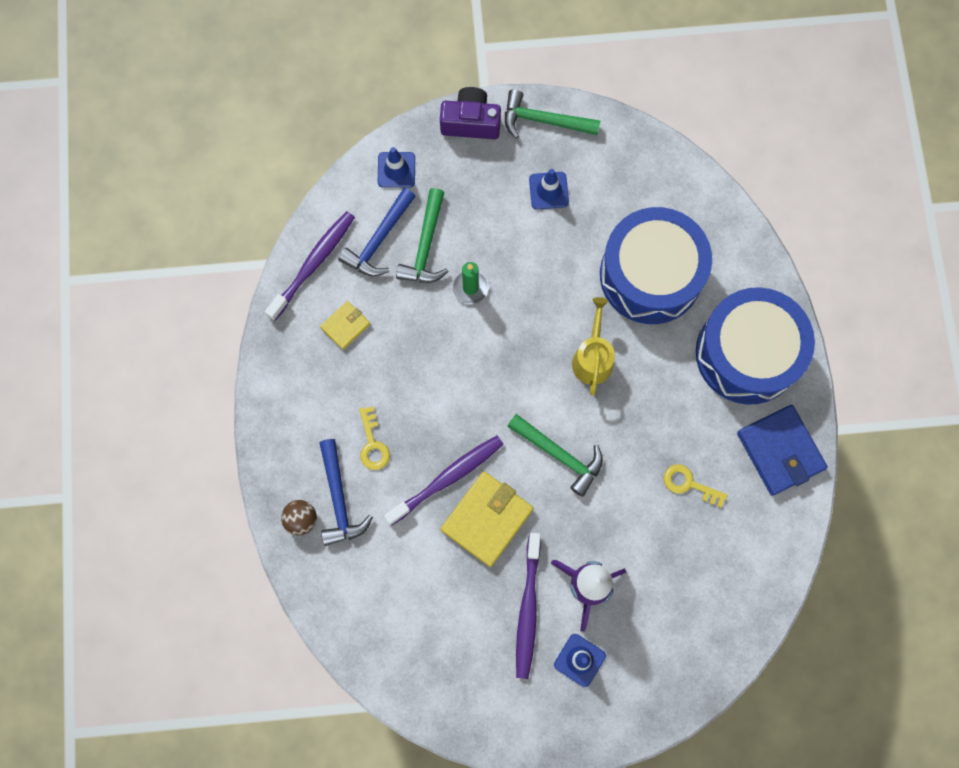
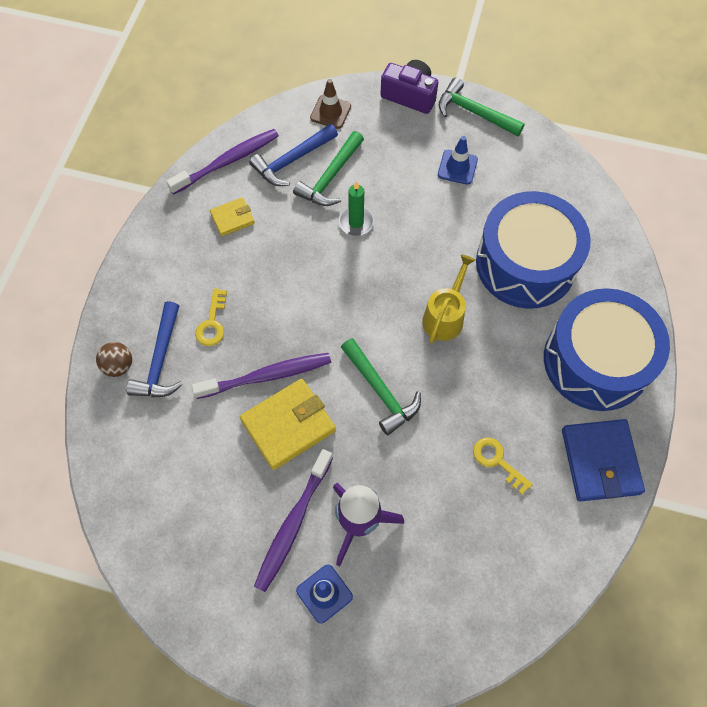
camera: 20 degrees right, 10 degrees down
blue traffic cone [378,147,415,188] -> brown traffic cone [310,79,351,129]

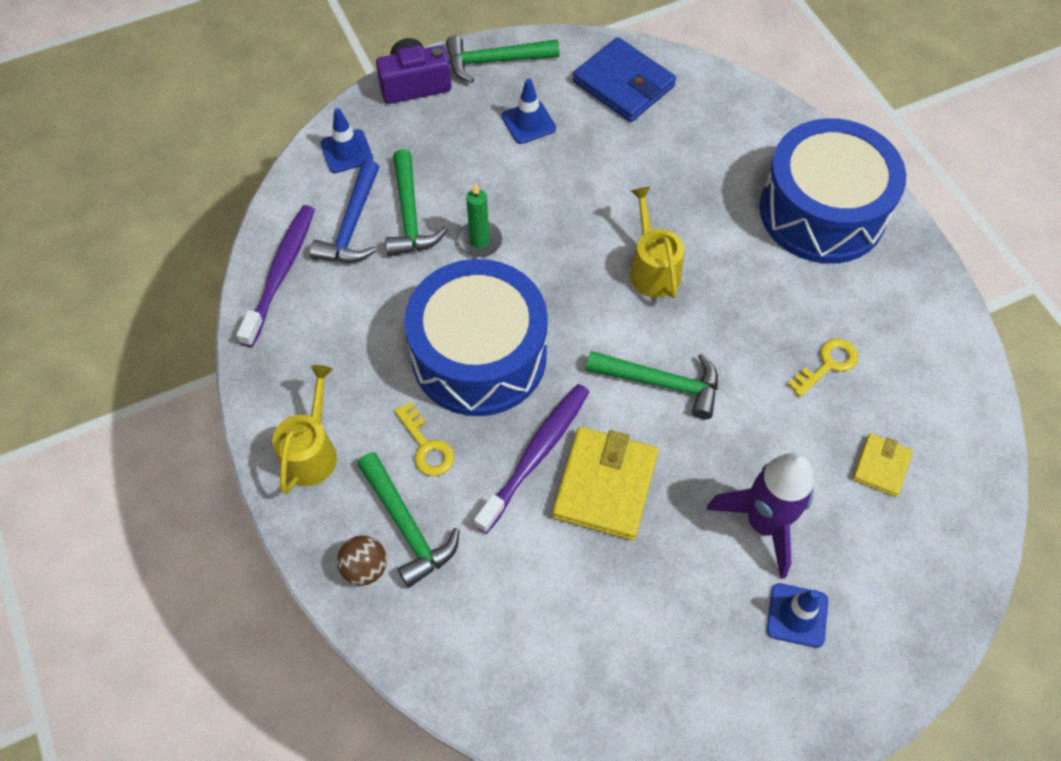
camera: 40 degrees left, 5 degrees down
blue hammer [126,301,183,397] -> green hammer [357,452,460,588]
yellow wallet [210,197,255,236] -> yellow wallet moved to [853,433,913,497]
purple toothbrush [254,449,333,592] -> none
brown traffic cone [310,79,351,129] -> blue traffic cone [320,108,373,173]
yellow key [473,438,533,494] -> yellow key turned 135 degrees clockwise [788,339,858,397]
blue drum [476,191,591,309] -> blue drum moved to [404,259,548,416]
blue wallet [562,419,645,502] -> blue wallet moved to [573,37,676,122]
none -> yellow watering can [273,365,337,494]

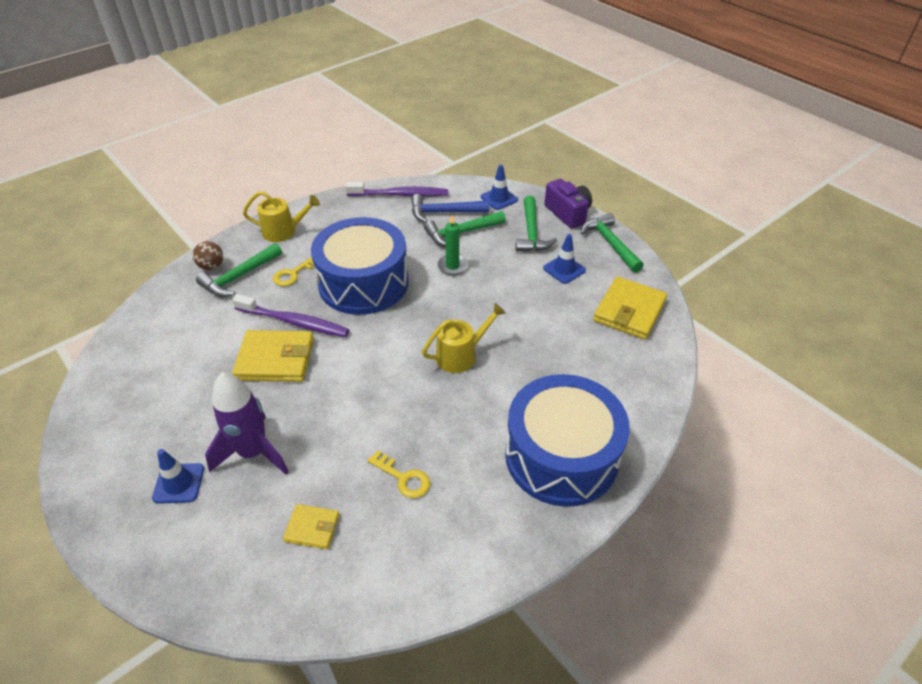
camera: 75 degrees right, 15 degrees down
blue wallet [573,37,676,122] -> yellow wallet [593,276,667,340]
green hammer [586,351,718,419] -> green hammer moved to [515,196,557,252]

